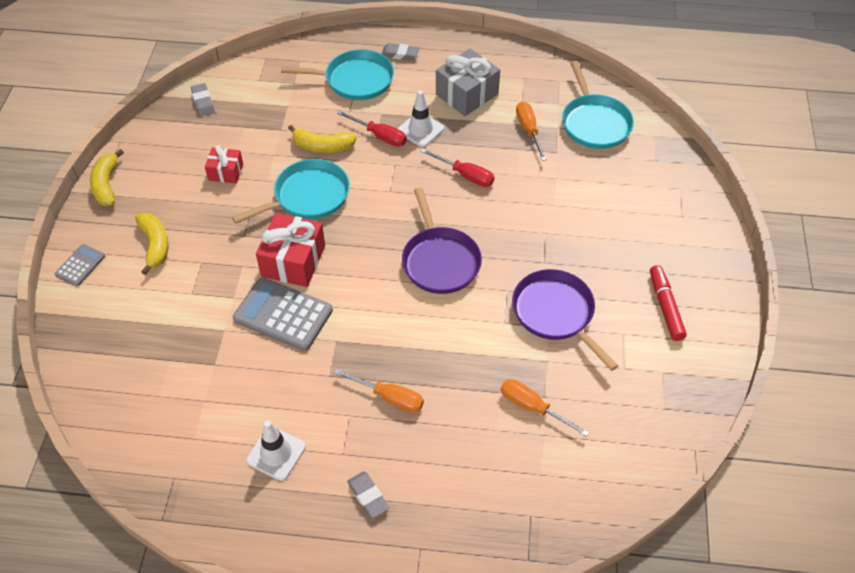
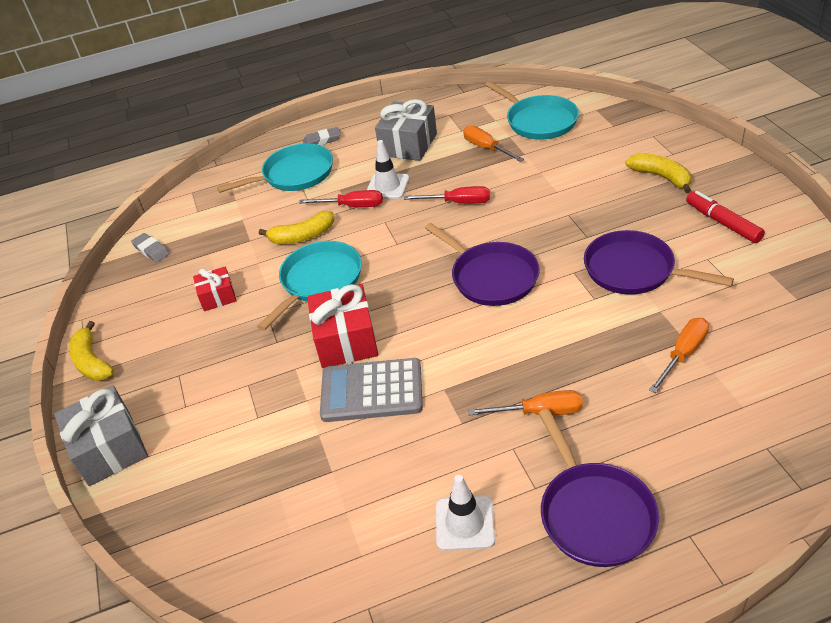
camera: 20 degrees left, 10 degrees down
grey calculator [55,244,105,287] -> grey gift [54,386,148,486]
yellow banana [135,213,169,275] -> yellow banana moved to [625,153,691,193]
grey eraser [347,471,389,518] -> purple pan [538,409,659,567]
orange screwdriver [501,379,589,437] -> orange screwdriver turned 120 degrees clockwise [649,318,709,393]

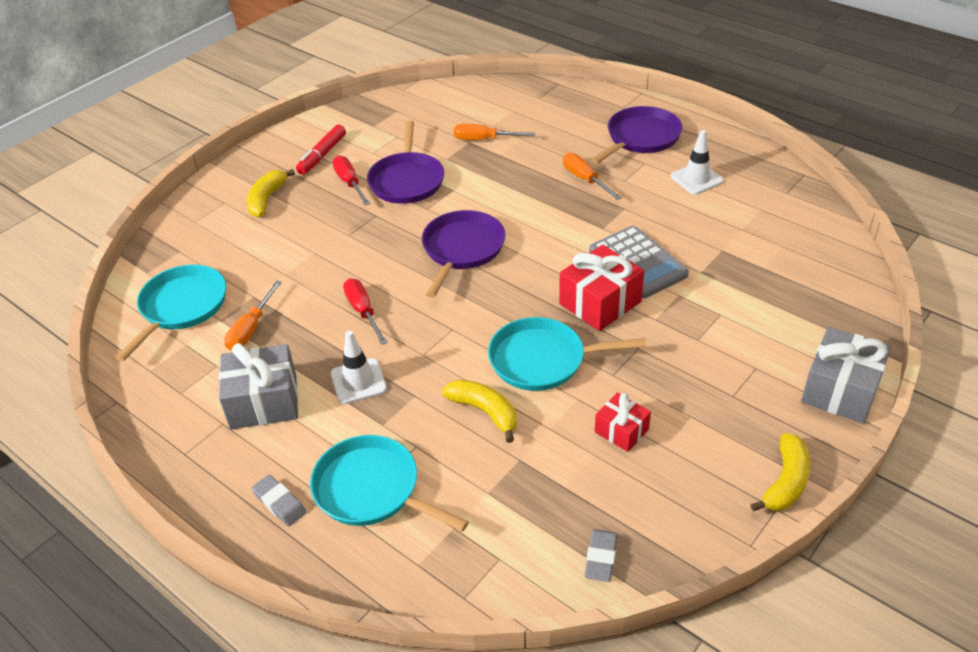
camera: 125 degrees left, 0 degrees up
red screwdriver [299,190,383,207] -> red screwdriver moved to [332,155,370,205]

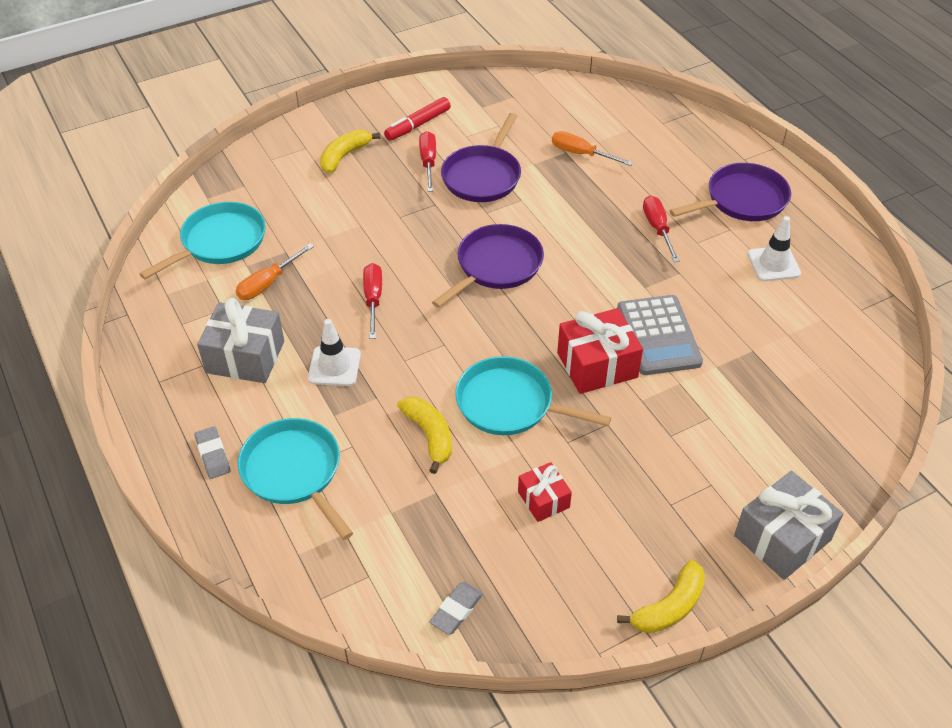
camera: 20 degrees right, 5 degrees up
orange screwdriver [563,153,622,200] -> red screwdriver [643,195,680,262]

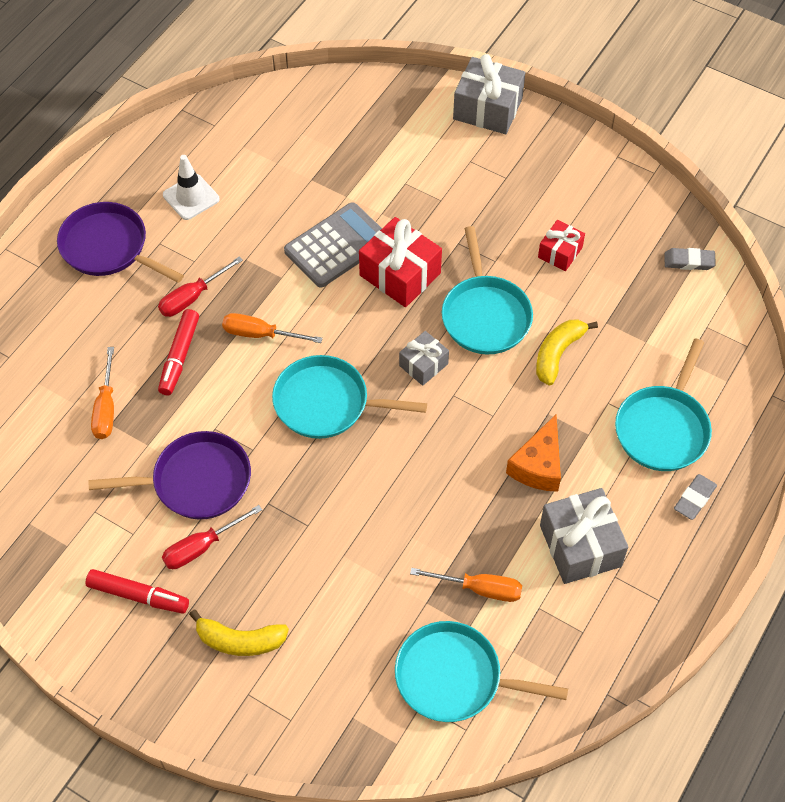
camera: 120 degrees left, 10 degrees up
white traffic cone [308,319,361,386] -> orange cheese [506,415,561,492]
red screwdriver [363,263,382,339] -> none
purple pan [432,224,544,308] -> turquoise pan [272,355,427,439]
yellow banana [617,560,705,633] -> none
none -> red marker [158,309,199,395]
none -> orange screwdriver [222,313,323,343]
none -> grey gift [399,331,449,386]

